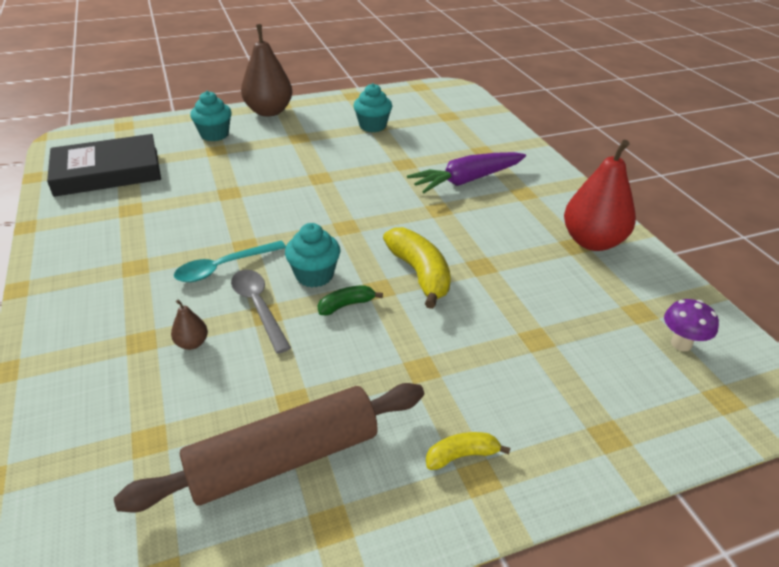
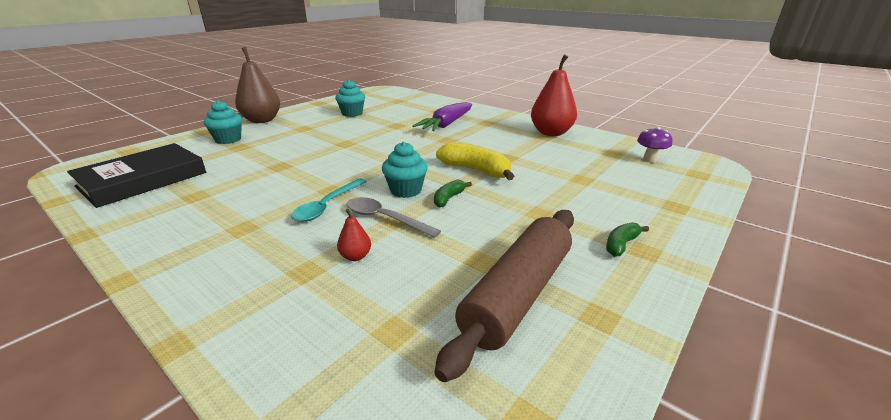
camera: 30 degrees left, 10 degrees down
brown pear [171,299,208,350] -> red pear [337,209,371,261]
yellow banana [426,432,511,470] -> green banana [606,222,649,257]

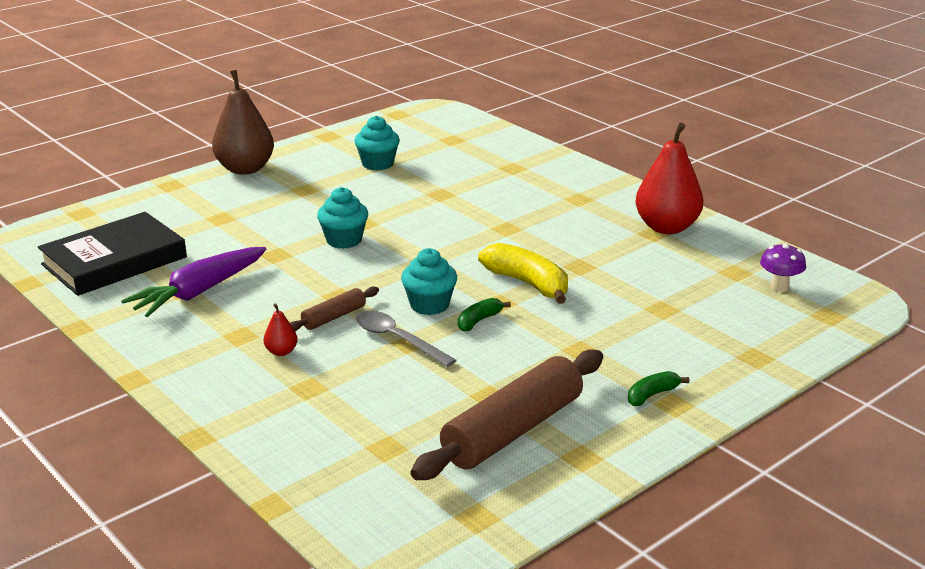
camera: 10 degrees right, 0 degrees up
turquoise cupcake [204,100,242,144] -> turquoise cupcake moved to [317,187,368,249]
turquoise spoon [291,178,367,222] -> brown rolling pin [290,286,379,331]
red pear [337,209,371,261] -> red pear moved to [264,303,297,356]
purple carrot [412,102,472,131] -> purple carrot moved to [121,247,266,317]

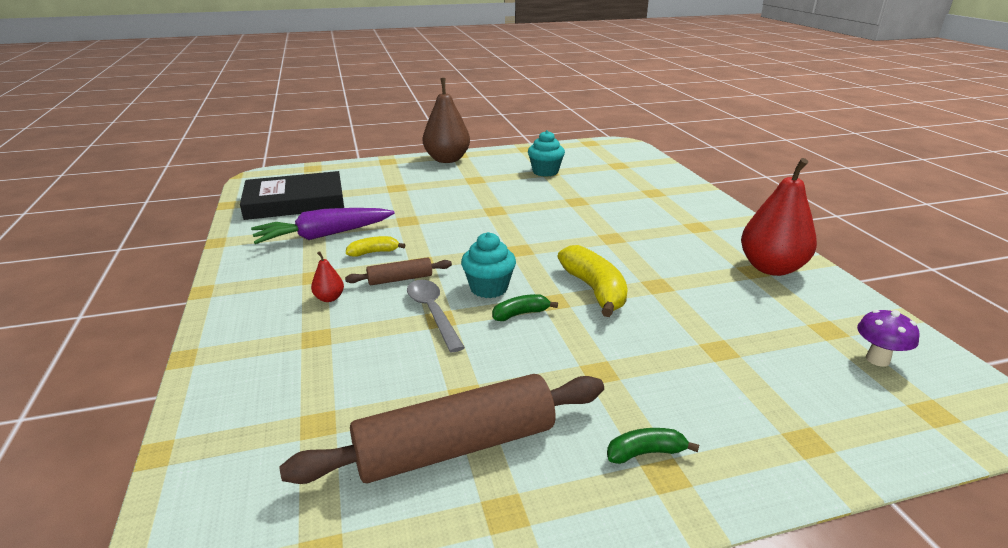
camera: 25 degrees right, 0 degrees up
turquoise cupcake [317,187,368,249] -> none
none -> yellow banana [346,236,405,257]

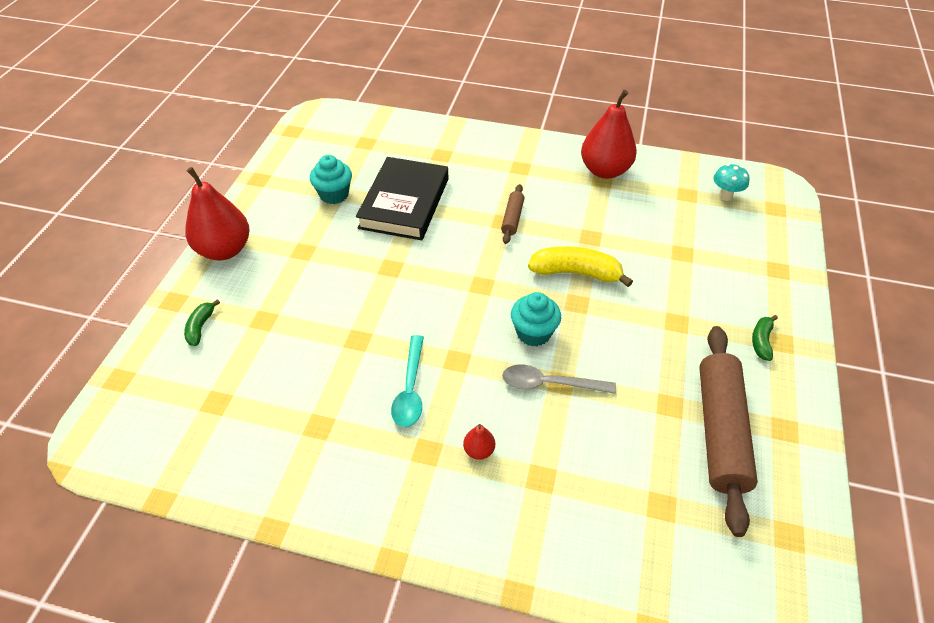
camera: 60 degrees left, 20 degrees up
black book [240,171,344,220] -> black book moved to [356,157,448,240]
purple carrot [251,208,395,244] -> none
brown rolling pin [345,257,452,285] -> brown rolling pin moved to [501,184,524,244]
yellow banana [346,236,405,257] -> turquoise spoon [391,335,424,427]
brown pear [423,78,470,163] -> red pear [185,167,249,261]
green banana [492,294,558,321] -> green banana moved to [184,299,220,346]
purple mushroom [857,310,920,367] -> turquoise mushroom [713,164,750,201]

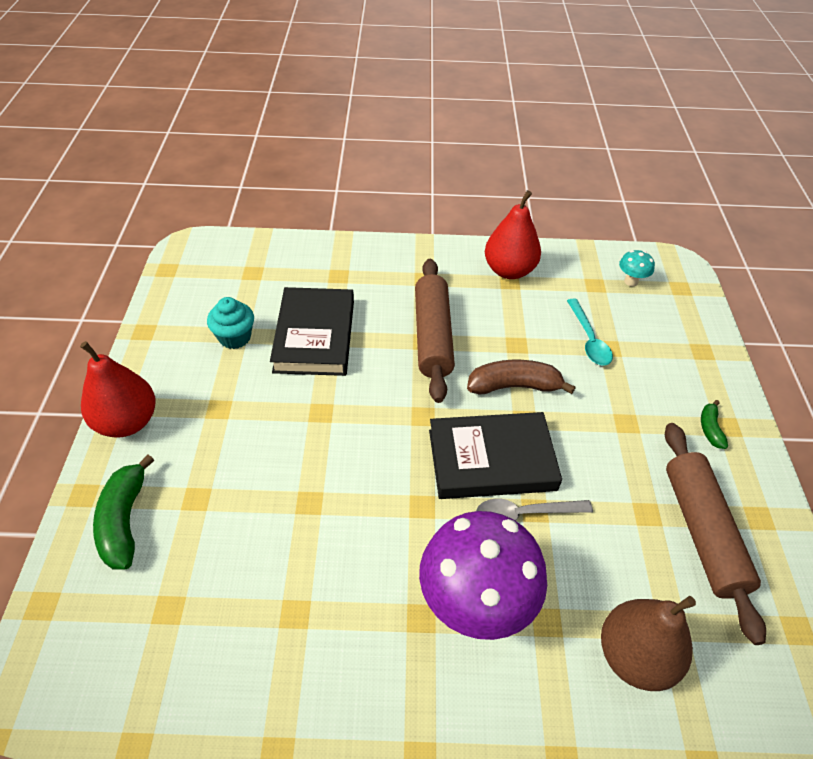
camera: 15 degrees left, 0 degrees up
green banana [184,299,220,346] -> green banana [93,454,154,570], size x1.86
turquoise spoon [391,335,424,427] -> turquoise spoon moved to [567,298,613,366]
red pear [463,424,495,460] -> purple mushroom [419,511,547,640]
brown rolling pin [501,184,524,244] -> brown rolling pin [415,259,455,403], size x2.10
turquoise cupcake [511,292,561,346] -> black book [429,412,562,499]
yellow banana [528,246,633,287] -> brown banana [467,360,576,395]
none -> brown pear [601,596,696,691]

